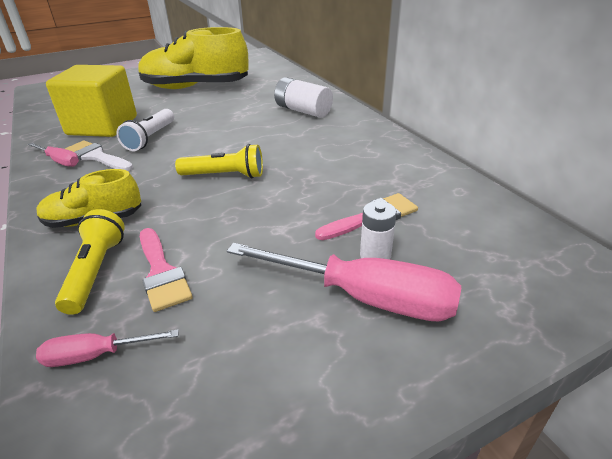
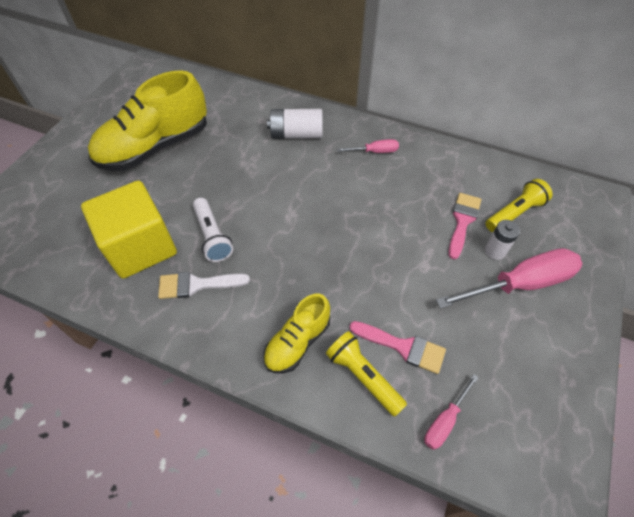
camera: 40 degrees left, 20 degrees up
pink screwdriver [28,143,79,167] -> pink screwdriver moved to [337,139,399,153]
yellow flashlight [175,144,263,178] -> yellow flashlight moved to [486,179,552,232]

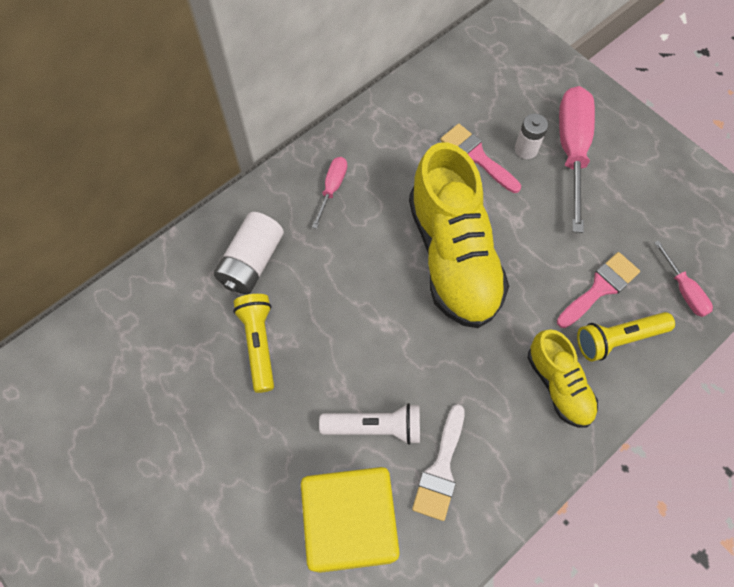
camera: 65 degrees left, 10 degrees up
yellow shoe [88,70,207,171] -> yellow shoe moved to [409,143,509,328]
yellow flashlight [486,179,552,232] -> yellow flashlight moved to [233,294,274,393]

